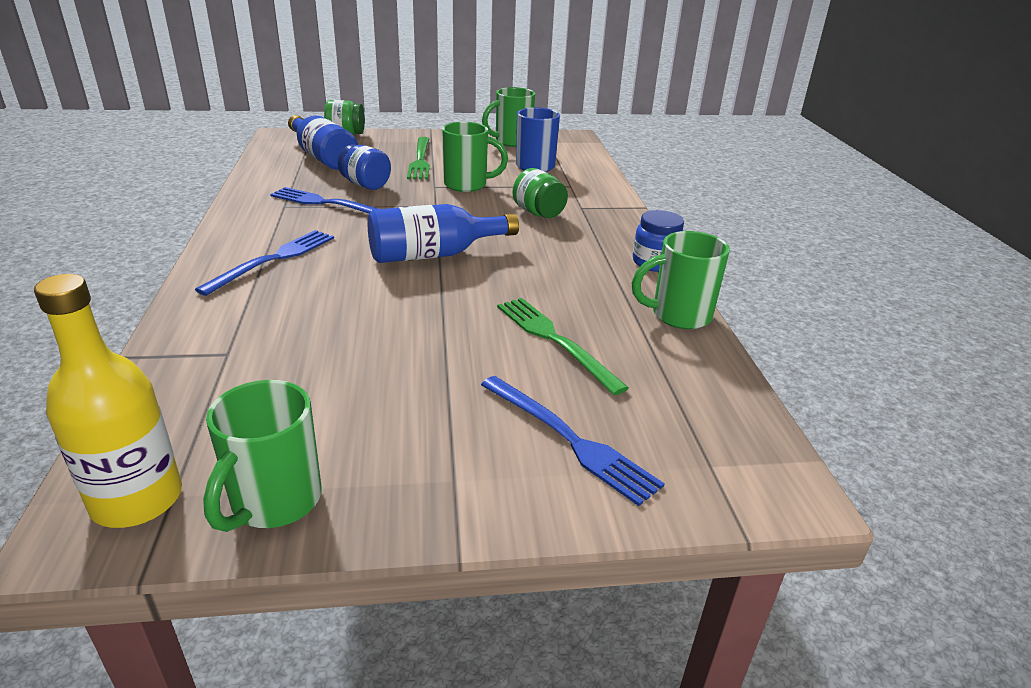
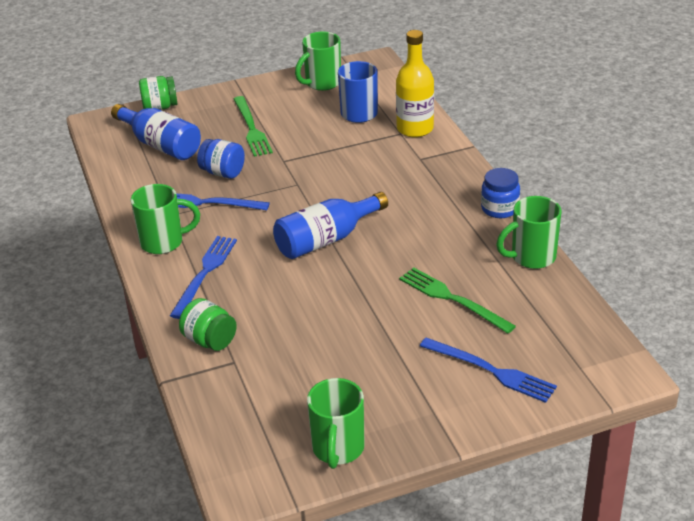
camera: 10 degrees left, 5 degrees up
yellow bottle [34,274,182,528] -> yellow bottle moved to [396,30,434,137]
green mug [442,122,508,192] -> green mug moved to [131,184,200,254]
green jar [512,168,568,218] -> green jar moved to [179,298,237,351]

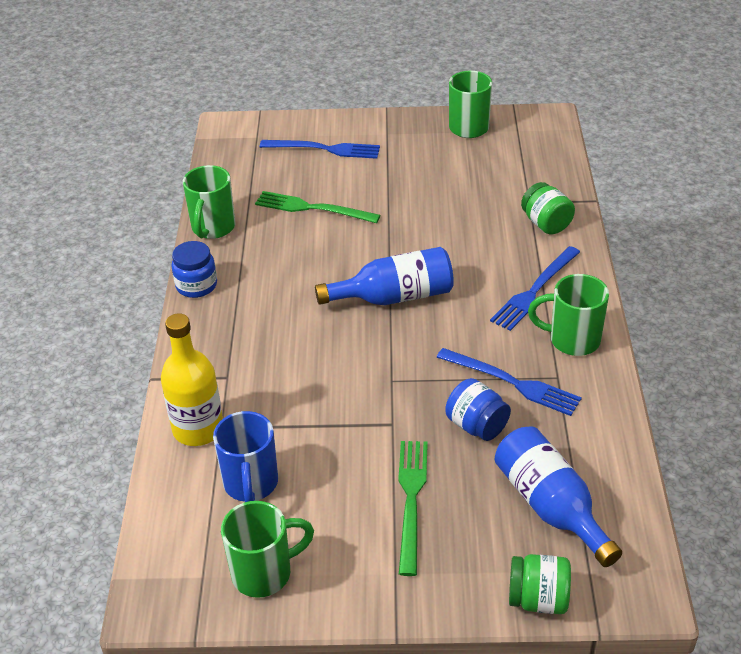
camera: 160 degrees left, 5 degrees up
green fork [399,268,516,334] -> green fork turned 135 degrees clockwise [255,191,381,223]
blue fork [420,337,557,403] -> blue fork turned 135 degrees clockwise [260,140,380,159]
green mug [496,196,561,269] -> green mug turned 105 degrees clockwise [183,165,236,239]

